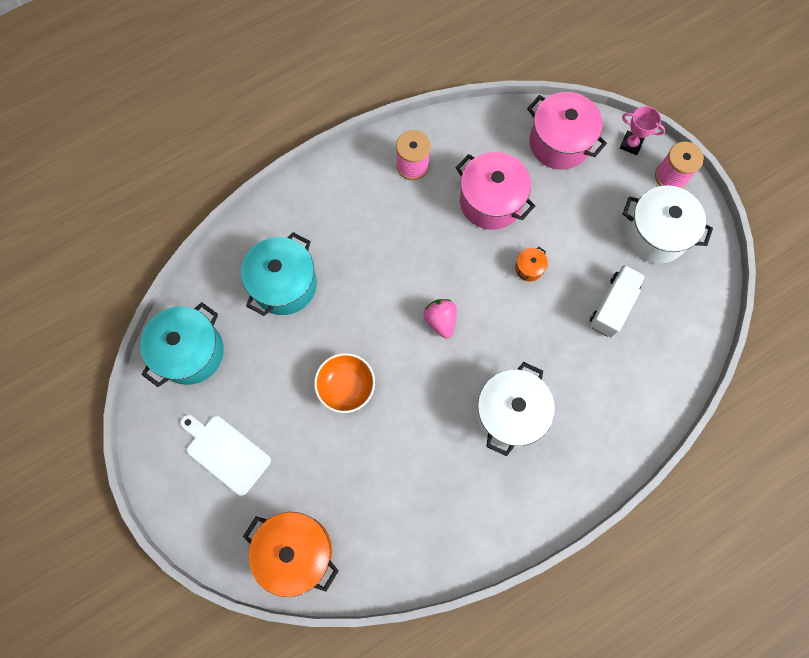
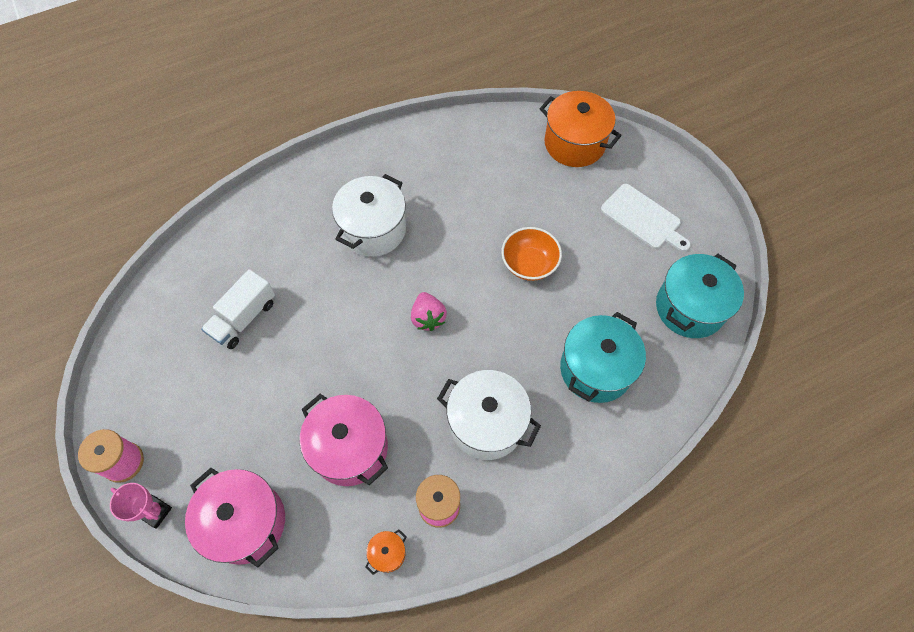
camera: 175 degrees left, 10 degrees down
orange pot [515,247,548,281] -> orange pot moved to [365,529,406,575]
white pot [623,185,713,264] -> white pot moved to [437,370,541,460]

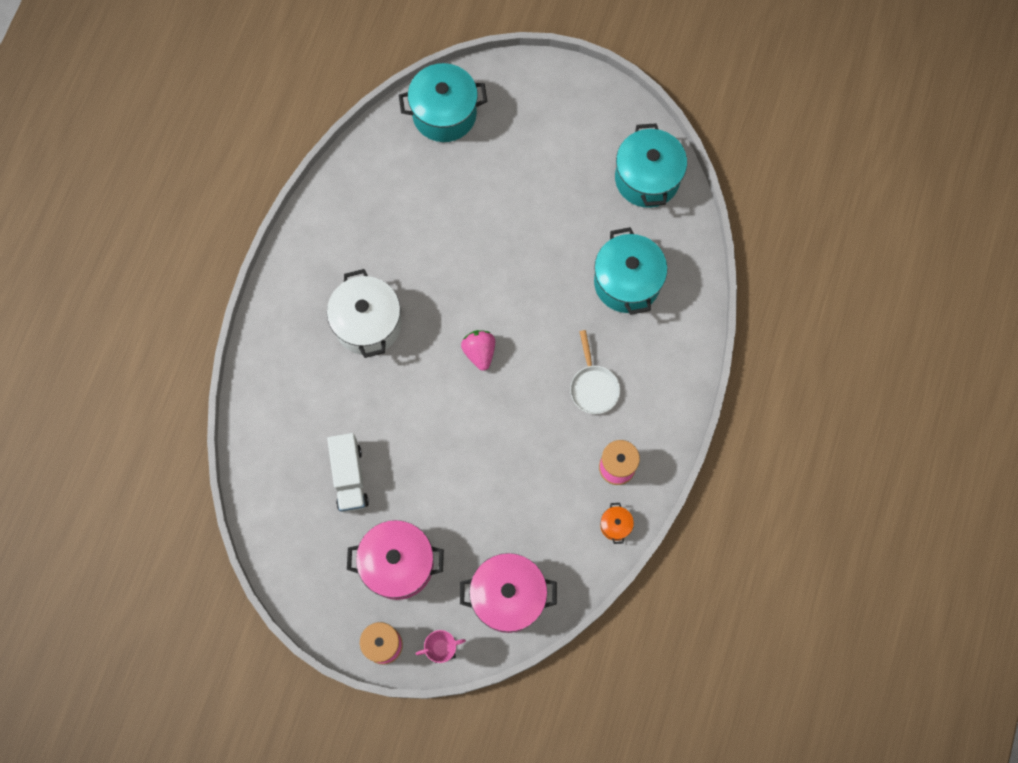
camera: 45 degrees left, 10 degrees up
pink pot [300,394,388,486] -> pink pot moved to [347,520,444,600]
pink strawberry [411,292,447,331] -> pink strawberry turned 135 degrees counterclockwise [461,330,495,371]
white pot [437,370,541,460] -> white pan [570,330,620,414]
orange bowl [501,227,562,281] -> none
orange pot [539,91,622,167] -> turquoise pot [399,63,487,142]
white cutting board [601,184,691,252] -> none

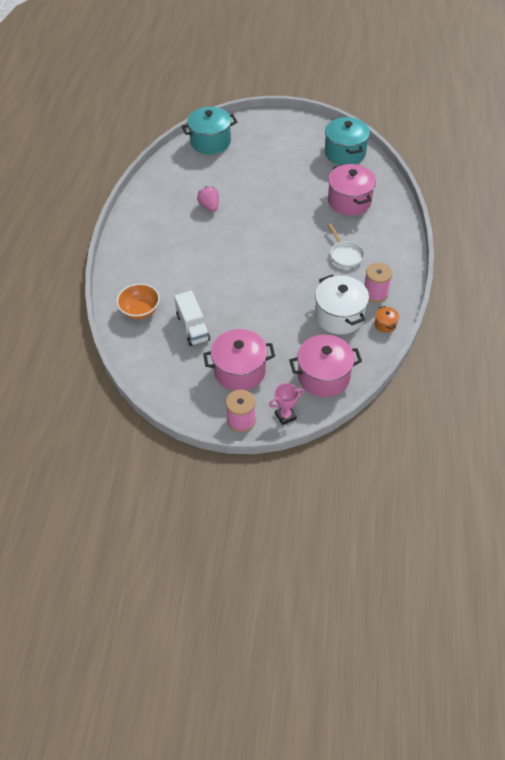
camera: 10 degrees left, 20 degrees down
white pot [327,269,402,358] -> white pot moved to [315,275,369,334]
pink strawberry [461,330,495,371] -> pink strawberry moved to [197,186,219,212]
turquoise pot [594,227,667,315] -> pink pot [328,164,376,216]
none -> orange bowl [116,283,160,319]

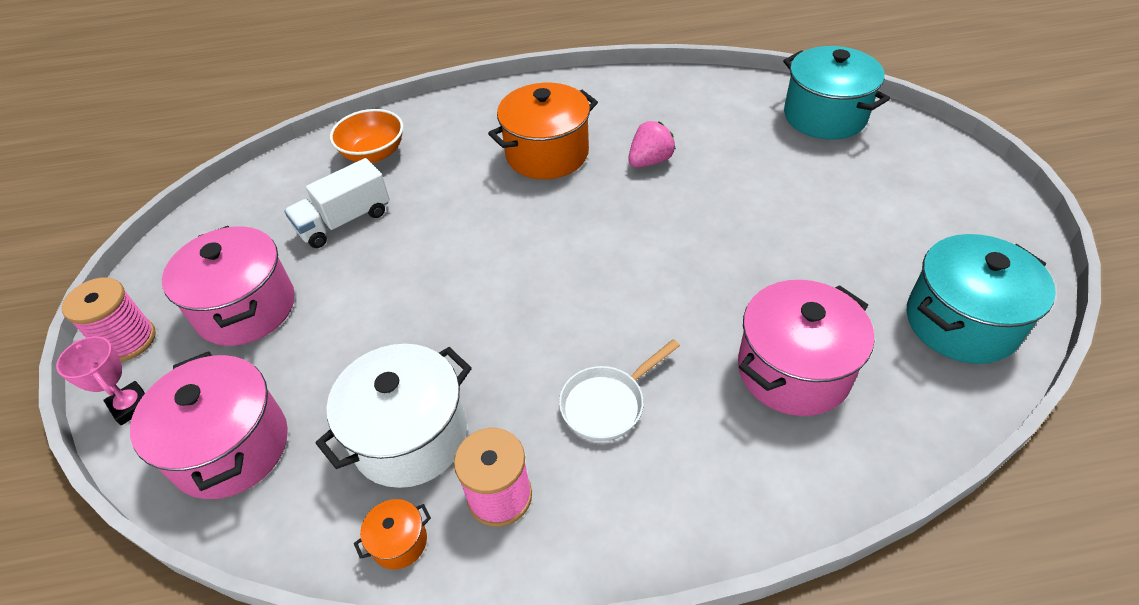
camera: 75 degrees right, 5 degrees down
none -> orange pot [488,83,598,179]

